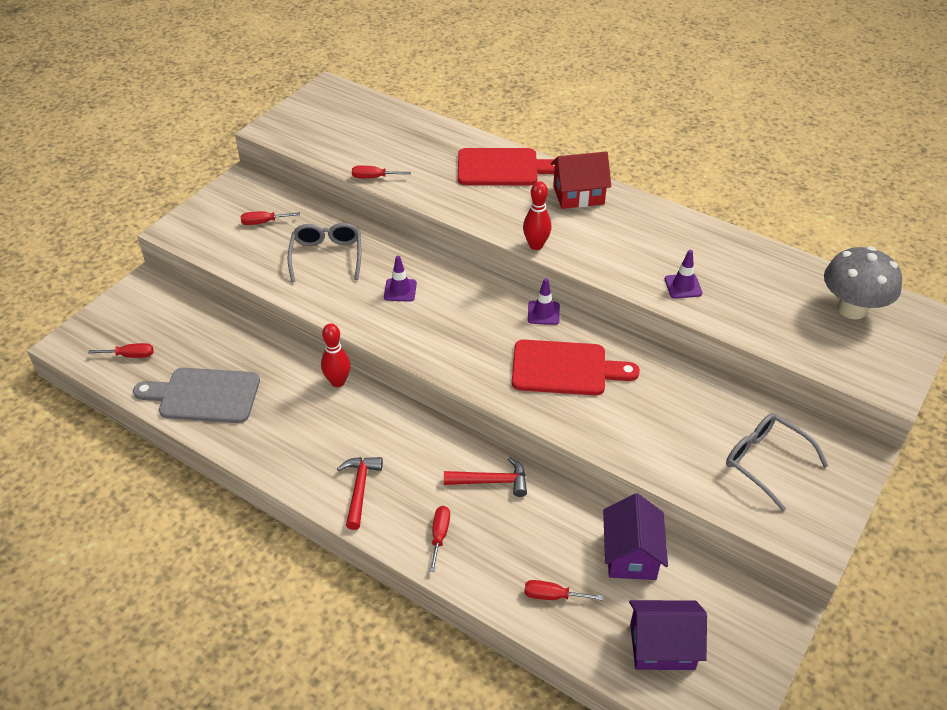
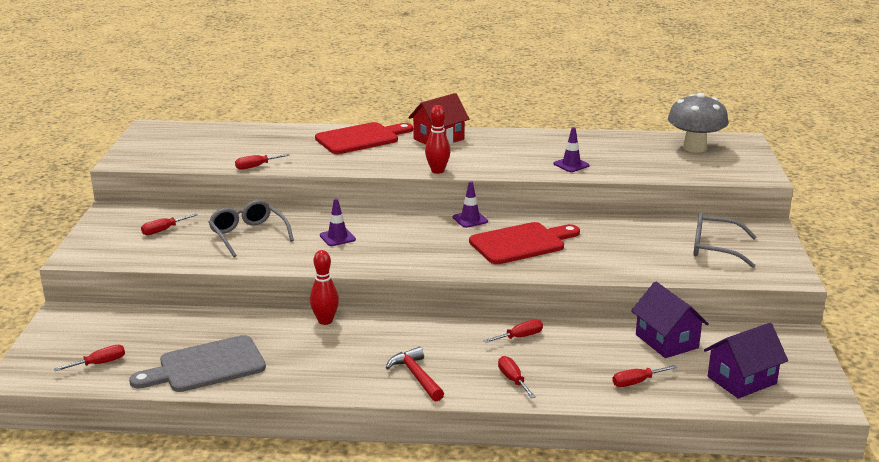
camera: 30 degrees left, 20 degrees down
red hammer [444,457,527,497] -> red screwdriver [483,319,543,343]

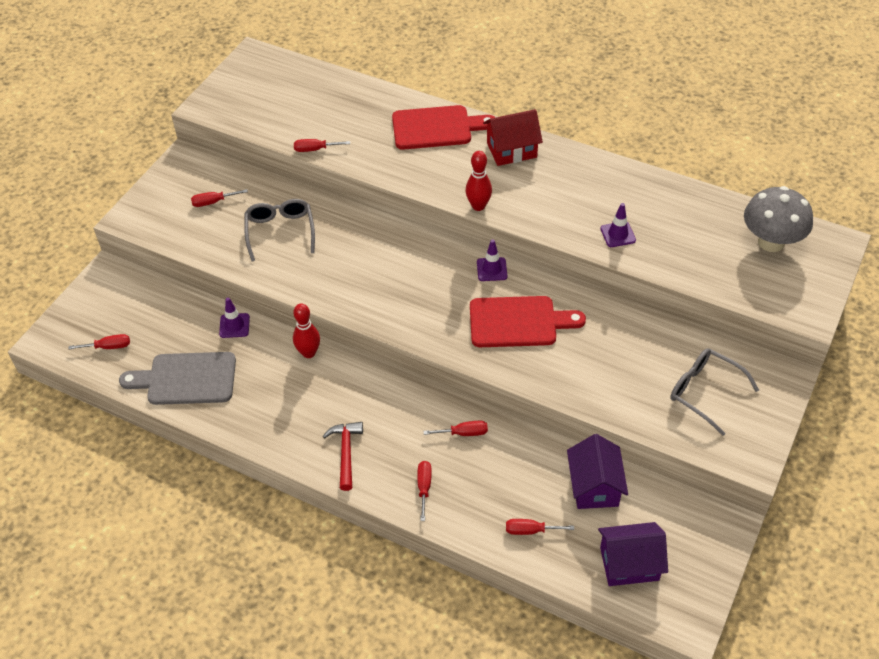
camera: 25 degrees right, 25 degrees up
purple traffic cone [320,198,356,246] -> purple traffic cone moved to [219,298,250,338]

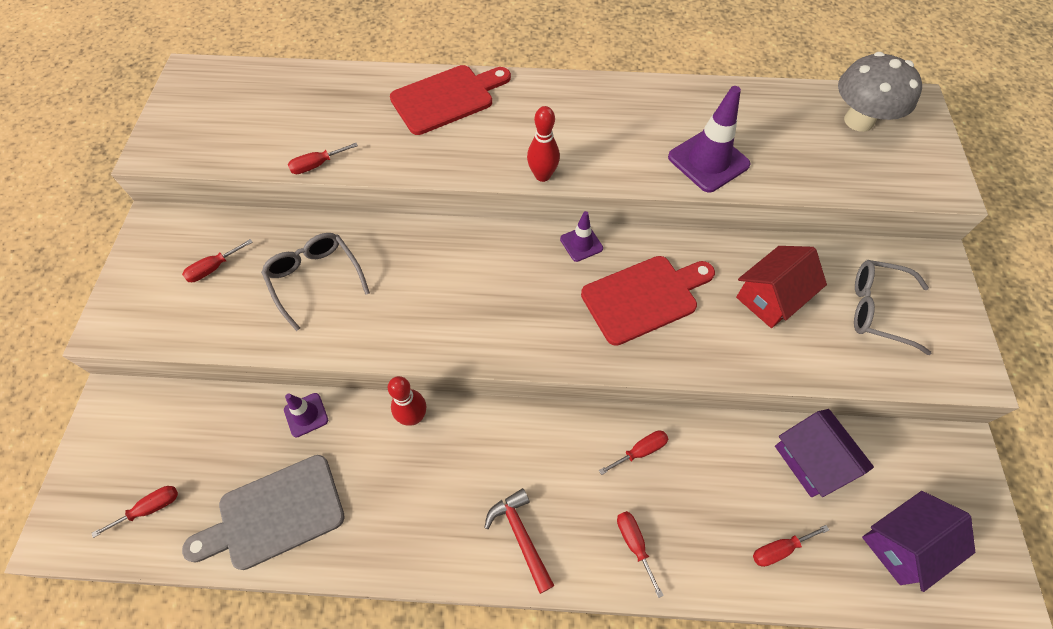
camera: 25 degrees left, 10 degrees up
red house [483,109,543,166] -> red house moved to [736,246,827,328]
purple traffic cone [600,203,636,247] -> purple traffic cone [668,86,751,192], size x1.82

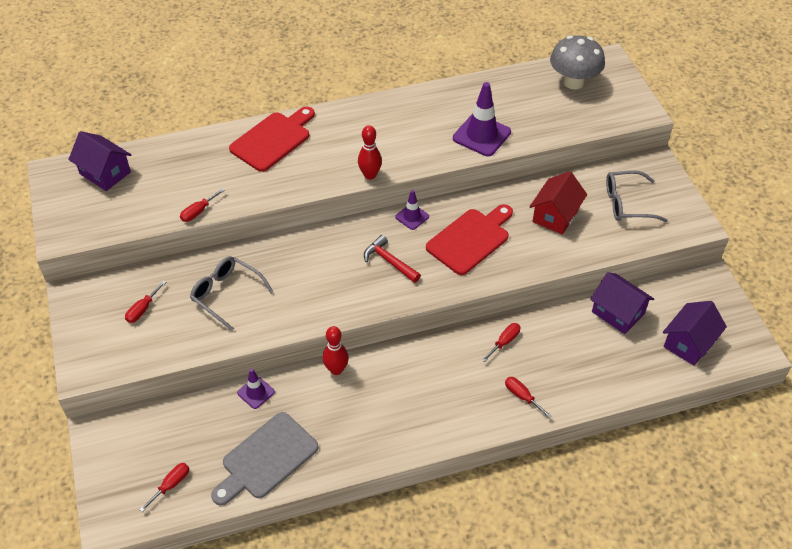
camera: 20 degrees left, 10 degrees down
red hammer [484,488,555,594] -> red hammer moved to [364,235,421,283]
red screwdriver [753,525,829,567] -> none
none -> purple house [68,131,132,191]

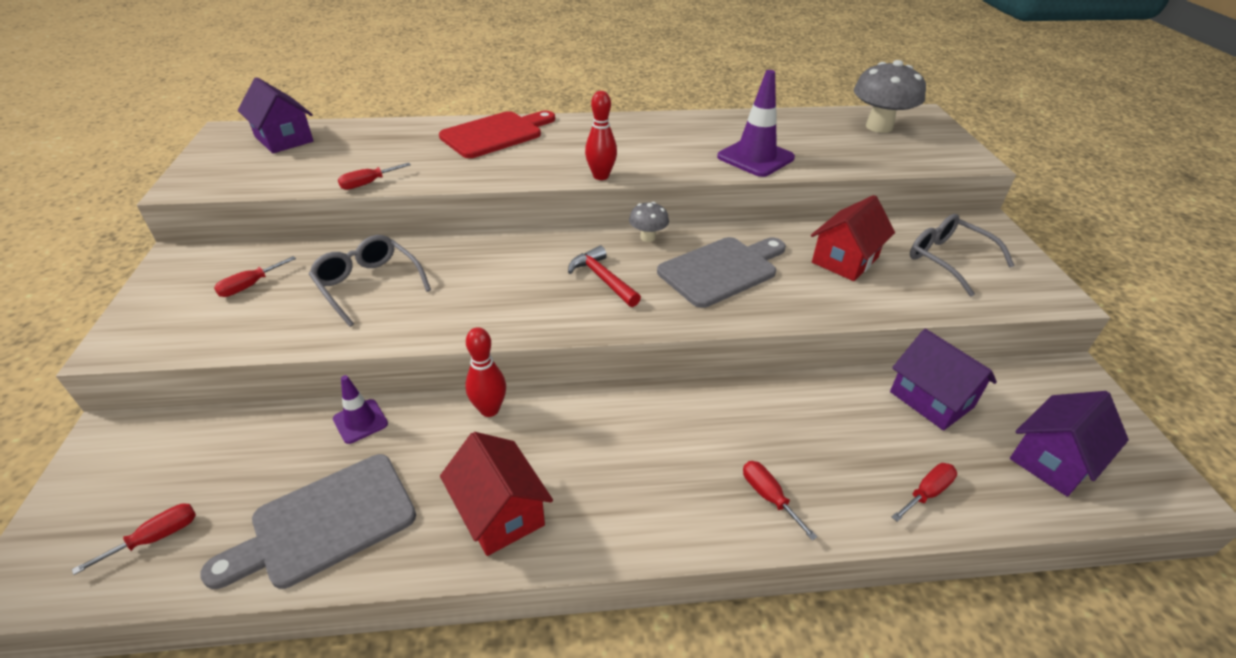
camera: 10 degrees right, 10 degrees down
purple traffic cone [395,190,429,230] -> grey mushroom [629,202,669,242]
red cutting board [426,204,513,275] -> grey cutting board [657,237,786,308]
red screwdriver [482,323,520,362] -> red screwdriver moved to [892,463,957,522]
grey glasses [606,170,668,222] -> grey glasses turned 45 degrees clockwise [910,214,1015,297]
none -> red house [440,432,553,556]

